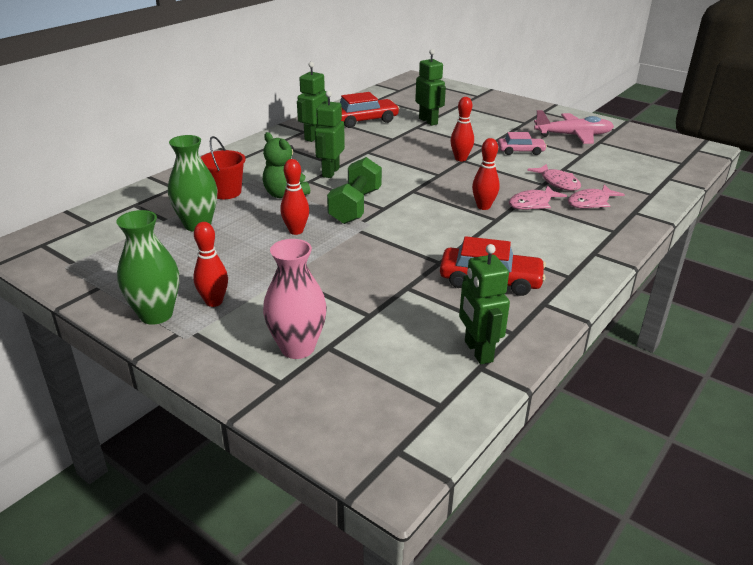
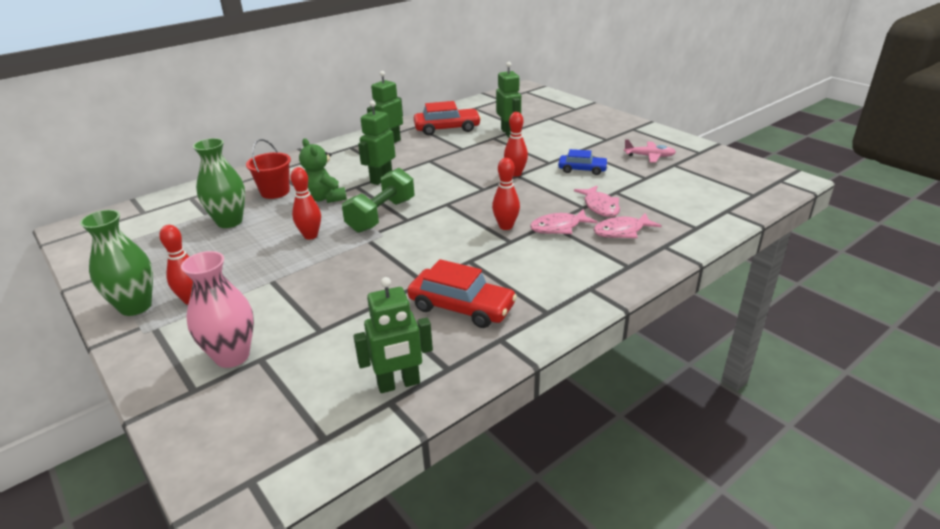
camera: 15 degrees right, 0 degrees up
green robot [459,244,510,364] -> green robot turned 105 degrees counterclockwise [354,277,433,393]
pink car [498,132,547,155] -> blue car [558,149,608,175]
pink plane [534,110,614,144] -> pink plane [624,140,676,163], size x0.60

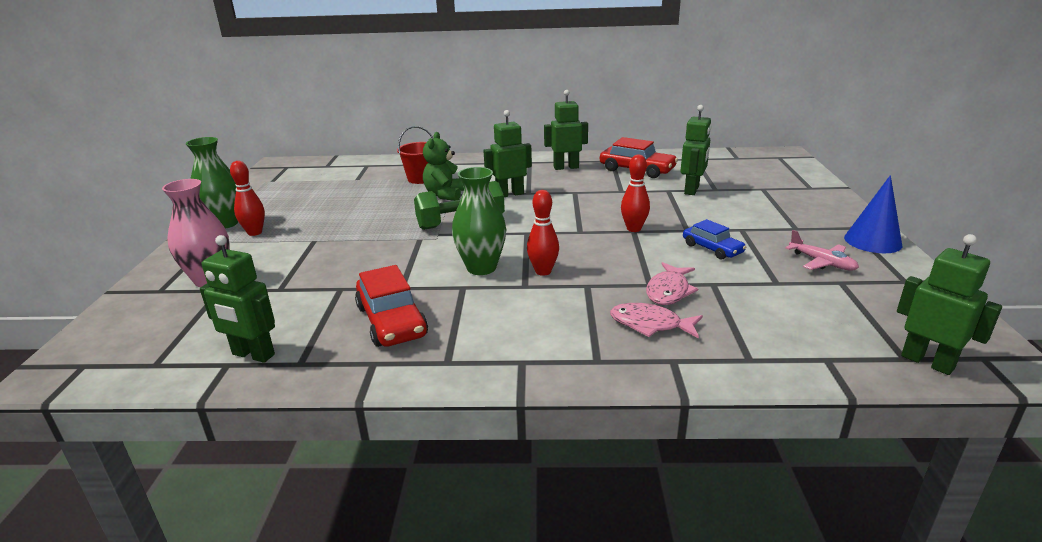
camera: 40 degrees right, 5 degrees down
green vase [193,138,245,228] -> green vase moved to [452,167,506,275]
red bowling pin [290,167,321,240] -> none
pink fish [530,209,597,234] -> none
none -> blue cone [844,175,903,253]
none -> green robot [897,234,1002,375]

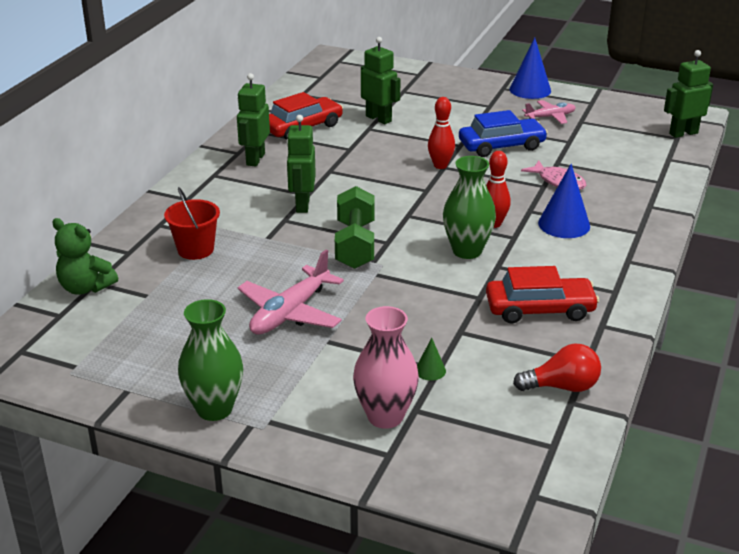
camera: 70 degrees left, 5 degrees up
green robot [200,235,275,363] -> red light bulb [513,343,601,392]
red bowling pin [230,161,265,236] -> none
green teddy bear [423,132,464,201] -> green teddy bear moved to [52,218,118,295]
pink fish [610,303,703,339] -> none
blue car [683,219,746,260] -> blue car [459,110,548,157], size x1.57
none -> pink plane [238,250,344,335]
none -> green cone [417,338,446,381]
none -> blue cone [538,164,590,238]

